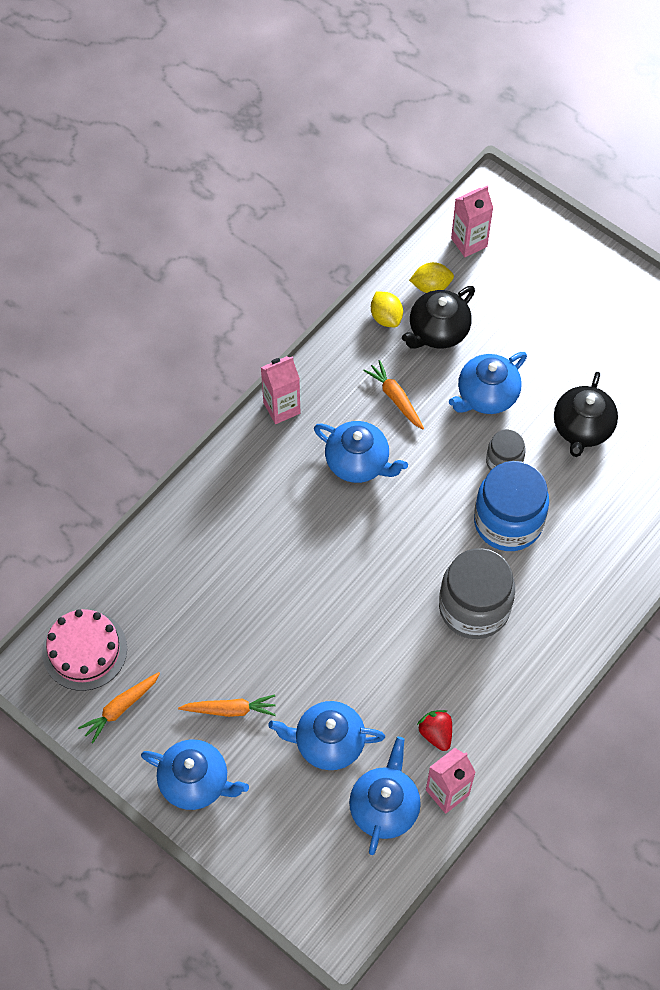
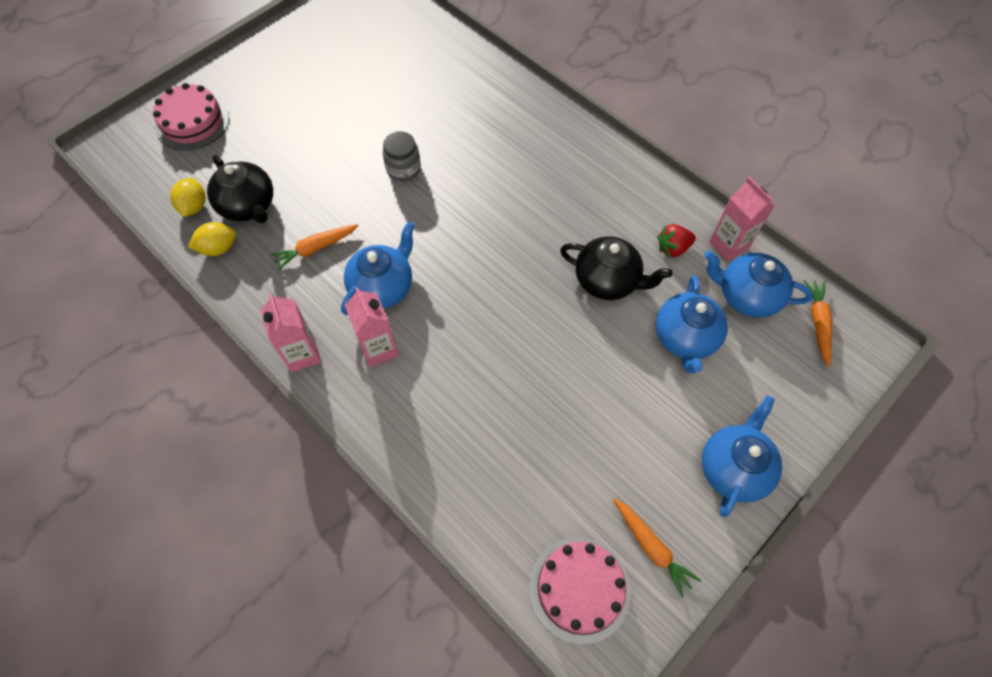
camera: 85 degrees left, 0 degrees up
orange carrot [178,695,276,717] -> orange carrot moved to [804,280,832,367]
grey jar [439,548,515,639] -> none
blue teapot [449,352,527,414] -> none
pink carton [451,186,493,257] -> pink carton moved to [345,287,399,367]
blue jar [474,461,549,551] -> none
black teapot [554,372,618,457] -> black teapot moved to [560,236,672,300]
none -> pink cake [153,83,229,150]

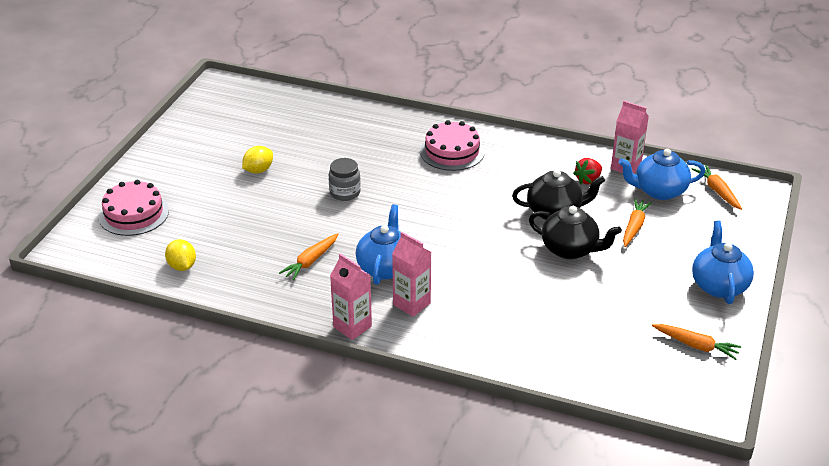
camera: 25 degrees left, 25 degrees down
yellow lemon [188,222,236,256] -> yellow lemon moved to [242,146,273,173]
black teapot [207,155,273,223] -> black teapot moved to [529,206,622,259]
pink cake [529,537,631,645] -> pink cake moved to [420,120,485,171]
blue teapot [656,275,728,373] -> orange carrot [623,199,652,247]

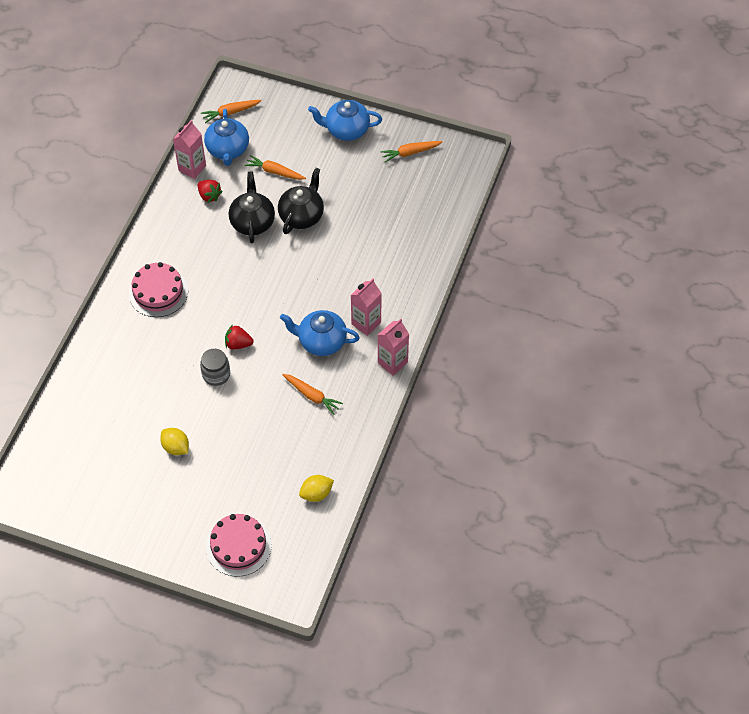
camera: 90 degrees left, 20 degrees up
orange carrot [652,324,741,360] -> orange carrot turned 135 degrees counterclockwise [380,141,442,162]
none -> red strawberry [225,324,254,350]

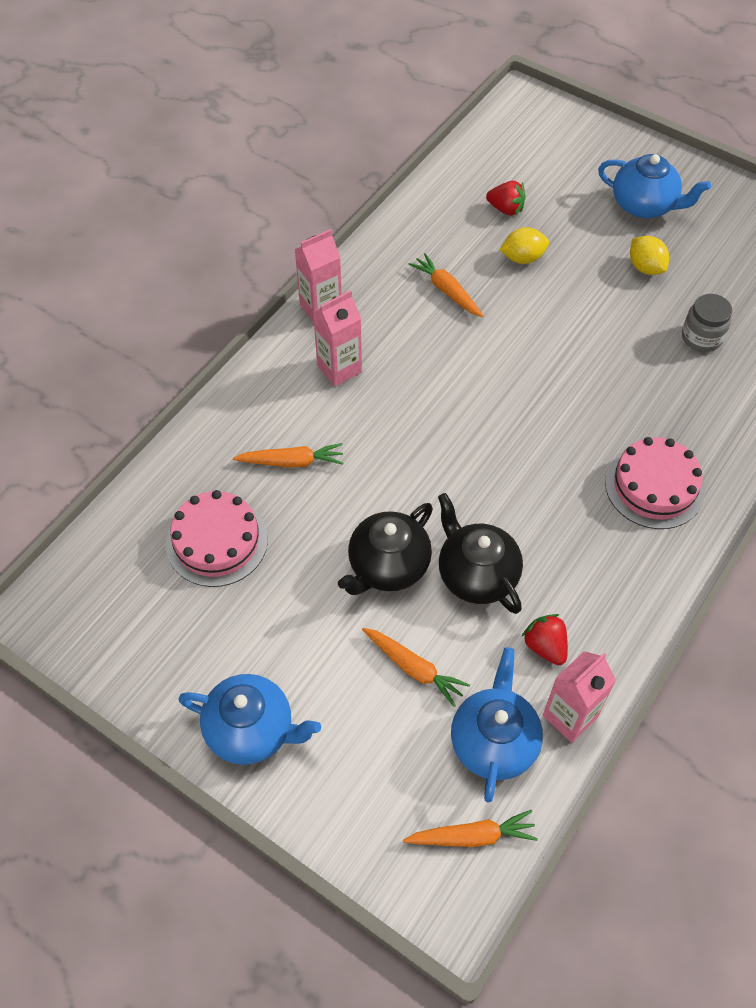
camera: 165 degrees left, 0 degrees up
grey jar [200,349,230,386] -> grey jar moved to [682,294,732,352]
pink cake [206,514,272,577] -> pink cake moved to [166,490,268,587]
red strawberry [225,324,254,350] -> red strawberry moved to [486,181,526,216]
black teapot [229,172,275,244] -> black teapot turned 135 degrees clockwise [438,493,523,614]
blue teapot [280,310,360,356] -> blue teapot moved to [598,154,711,218]
yellow lemon [299,475,334,502] -> yellow lemon moved to [499,227,549,264]
orange carrot [380,141,442,162] -> orange carrot moved to [233,443,343,468]

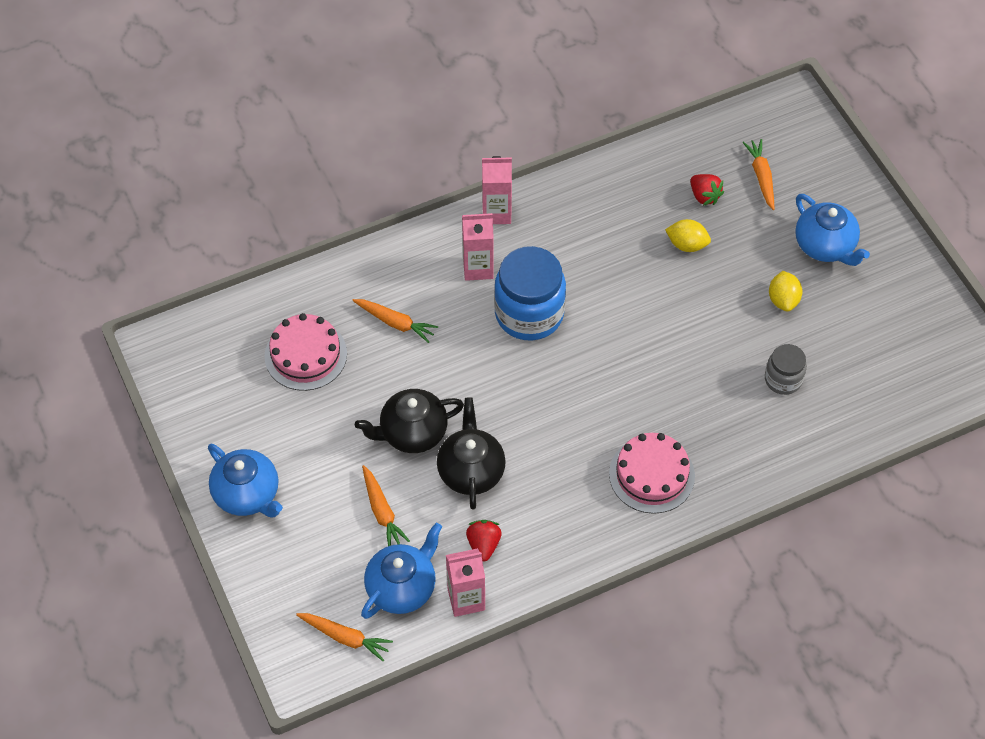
camera: 30 degrees right, 0 degrees up
orange carrot [408,253,483,317] -> orange carrot moved to [742,139,774,210]
none -> blue jar [494,246,566,340]

